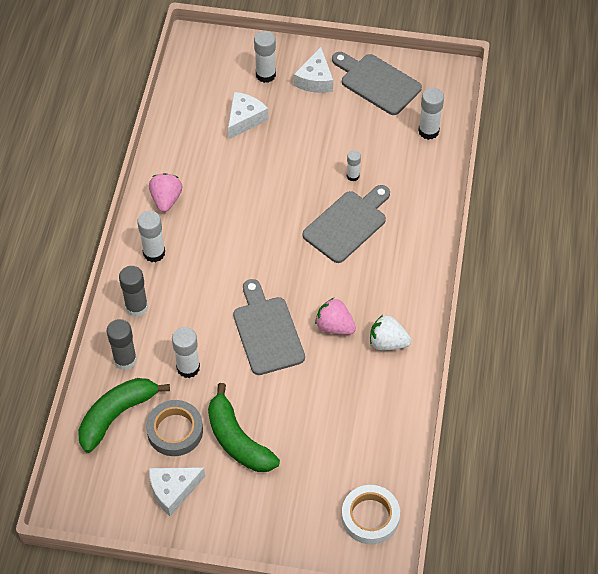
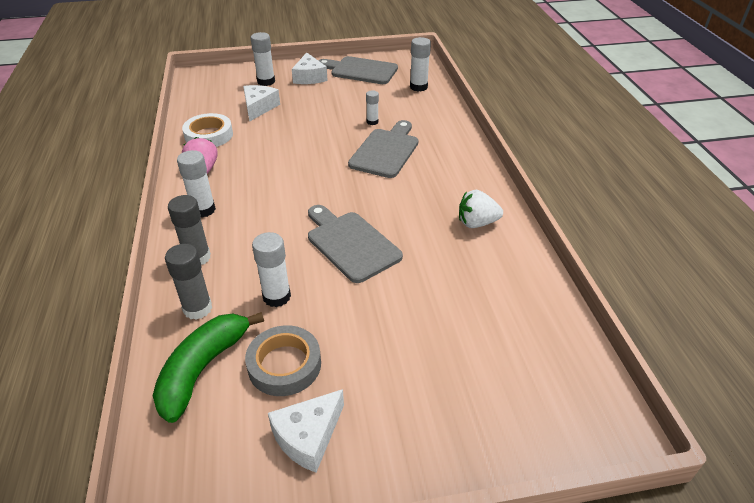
camera: 20 degrees left, 15 degrees down
green banana [208,383,280,472] -> none
pink strawberry [315,298,356,335] -> none
white tape [342,485,400,545] -> white tape moved to [182,113,233,147]

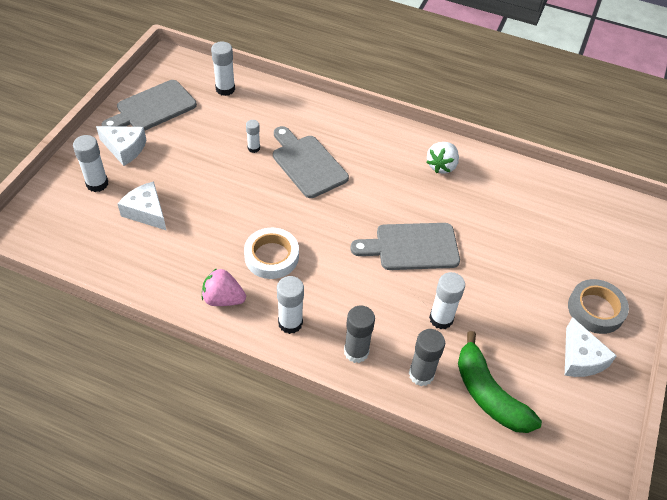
camera: 60 degrees left, 10 degrees up
white tape [182,113,233,147] -> white tape moved to [244,228,299,279]
grey tape [245,325,321,396] -> grey tape moved to [568,279,629,334]

